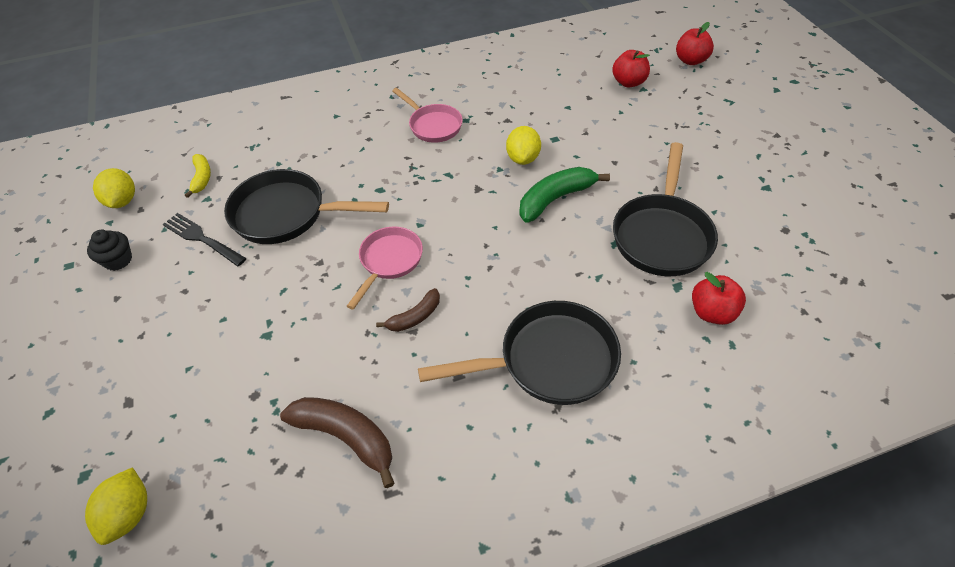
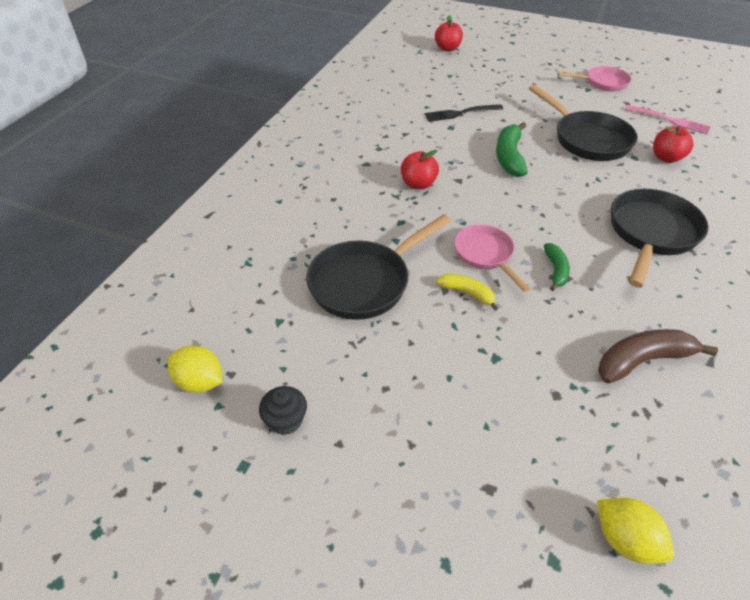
camera: 50 degrees left, 5 degrees down
black fork [163,213,247,266] -> black fork moved to [425,104,503,122]
yellow banana [185,154,211,198] -> yellow banana moved to [437,274,498,311]
brown banana [376,288,440,332] -> green banana [544,243,570,291]
pink pan [392,88,463,143] -> pink pan moved to [558,66,631,92]
yellow lemon [506,126,541,165] -> none
red apple [612,50,650,87] -> red apple moved to [401,150,439,190]
none -> pink fork [625,105,711,134]

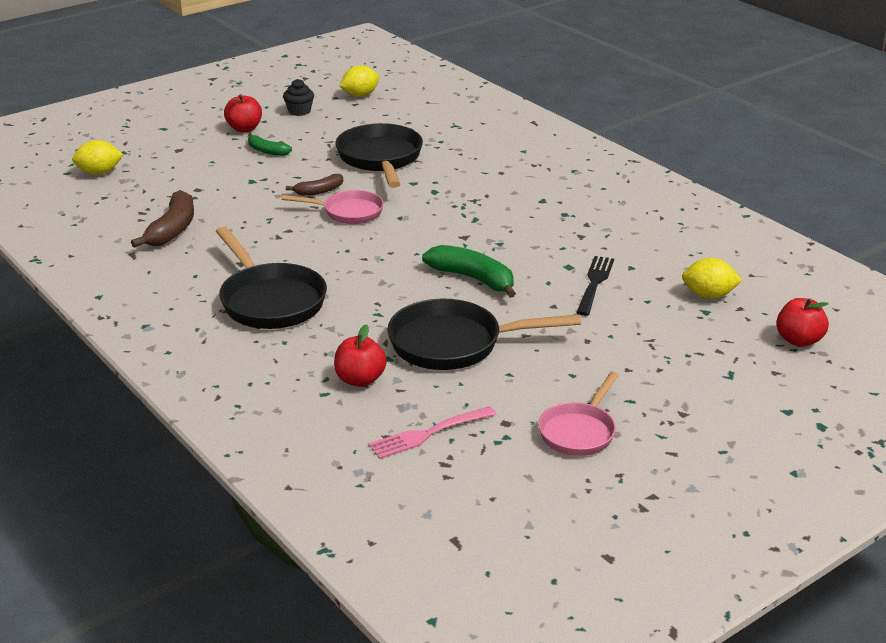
camera: 120 degrees right, 15 degrees down
red apple [401,150,439,190] -> red apple moved to [224,94,262,132]
yellow banana [437,274,498,311] -> brown banana [286,174,343,196]
green banana [544,243,570,291] -> green banana moved to [248,134,292,156]
none -> yellow lemon [682,258,742,299]

